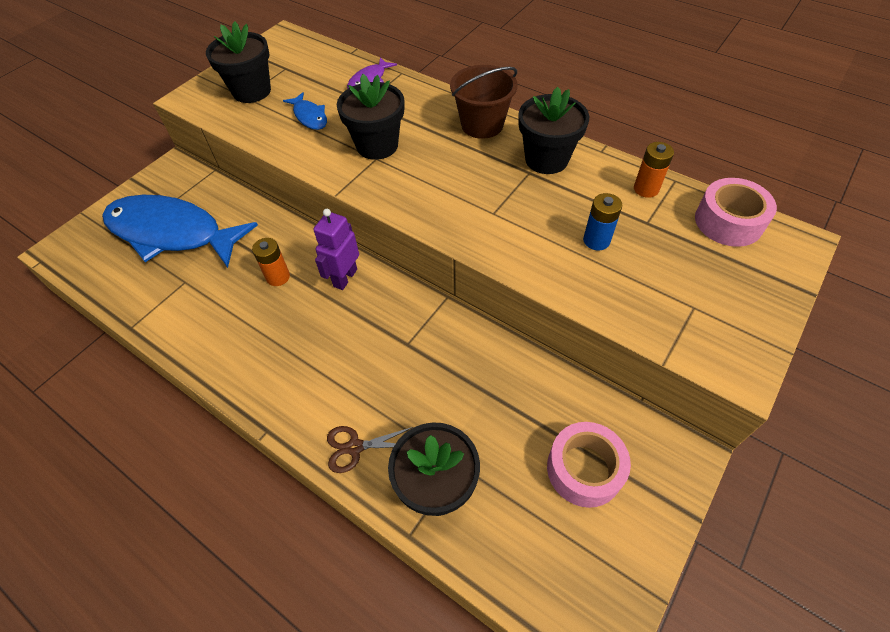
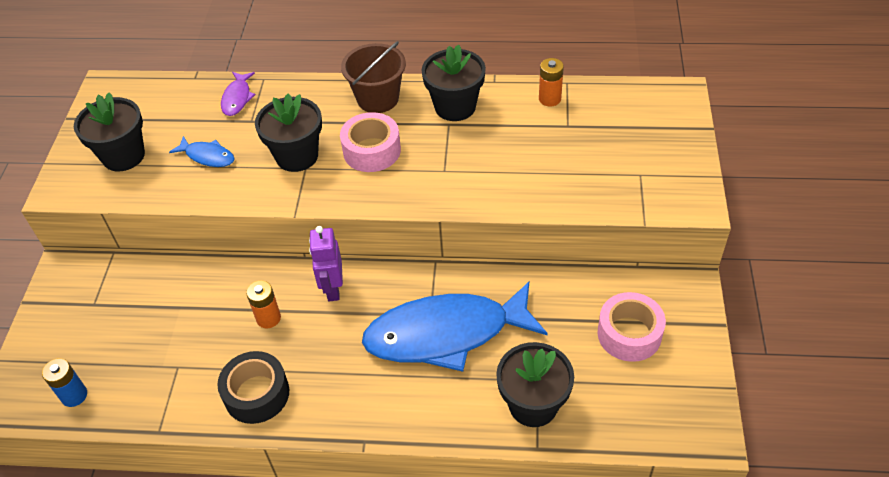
camera: 30 degrees left, 5 degrees down
blue fish [102,195,258,268] -> blue fish moved to [362,282,548,372]
brown scissors [327,426,413,473] -> none
blue battery [583,193,622,250] -> blue battery moved to [42,358,87,407]
pink tape [695,178,777,247] -> pink tape moved to [340,112,401,172]
none -> black tape [217,351,289,424]

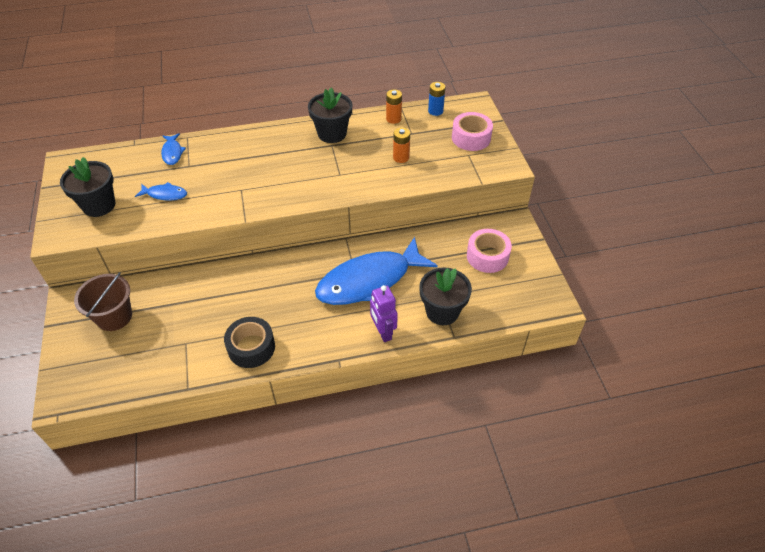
camera: 20 degrees left, 0 degrees up
blue battery [42,358,87,407] -> blue battery moved to [428,82,445,116]
purple fish [221,72,256,116] -> blue fish [161,133,186,165]
orange battery [246,280,281,328] -> orange battery moved to [393,128,410,163]
black flower pot [255,93,322,172] -> none
purple robot [309,226,343,301] -> purple robot moved to [370,285,398,342]
pink tape [340,112,401,172] -> pink tape moved to [452,112,493,151]
brown bucket [341,41,406,113] -> brown bucket moved to [74,272,132,331]

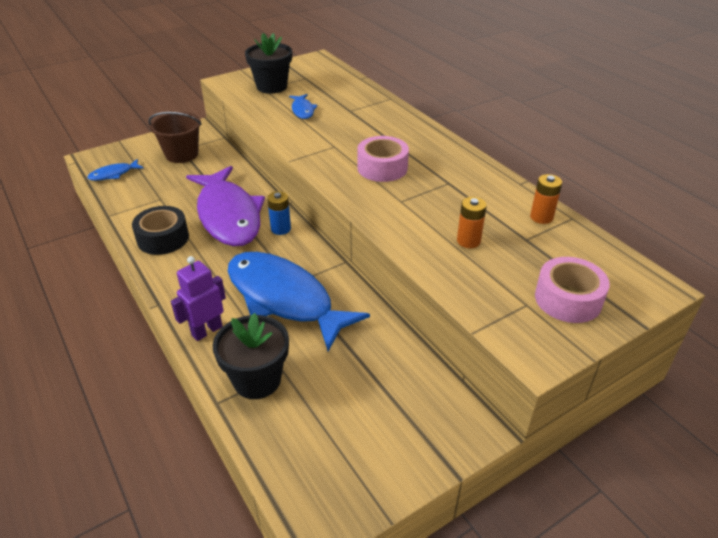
camera: 70 degrees right, 10 degrees down
blue fish [161,133,186,165] -> blue fish moved to [88,159,144,181]
black flower pot [308,88,352,143] -> none
blue battery [428,82,445,116] -> blue battery moved to [267,191,291,235]
pink tape [467,229,512,273] -> pink tape moved to [357,136,409,182]
none -> purple fish [186,166,265,246]

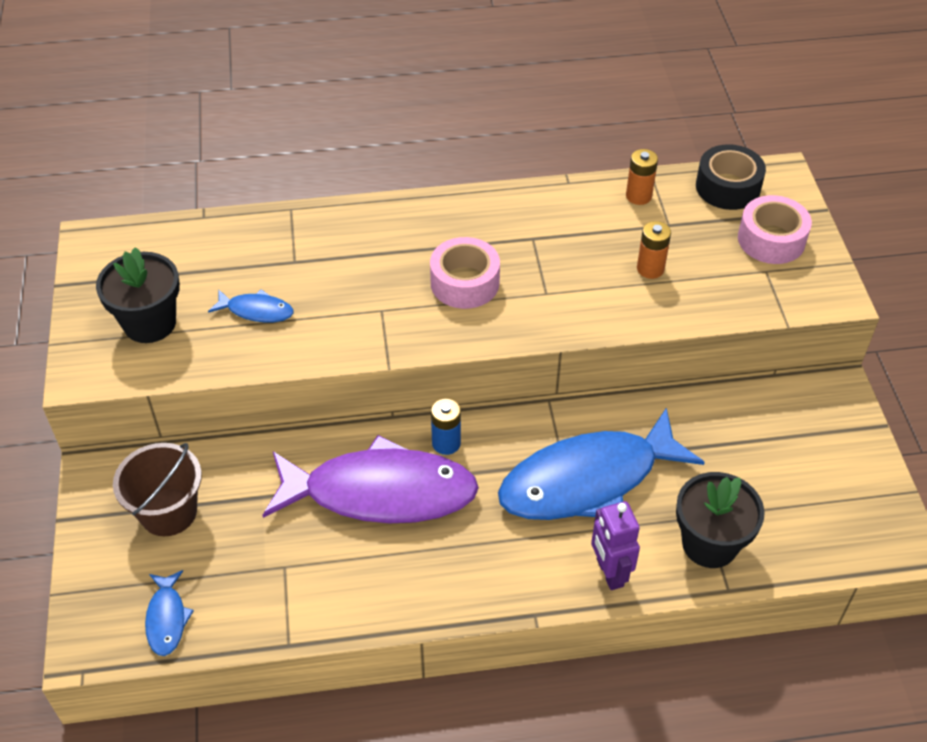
camera: 65 degrees left, 10 degrees up
black tape [132,206,189,255] -> black tape moved to [696,144,766,210]

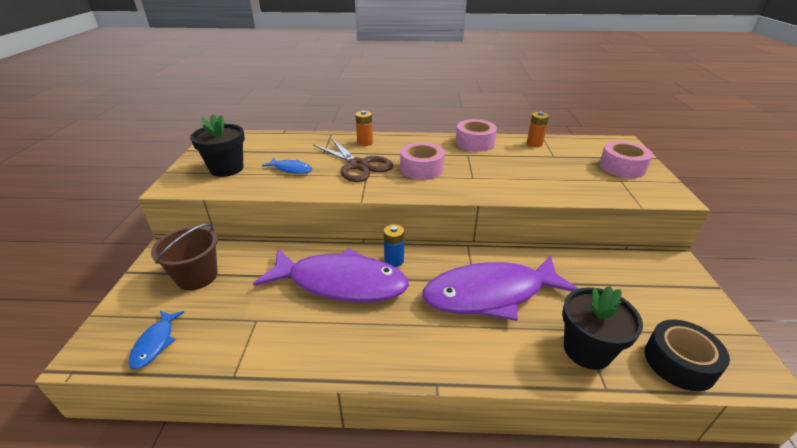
camera: 10 degrees right, 15 degrees down
blue fish [498,407,705,520] -> purple fish [422,255,579,321]
purple robot [591,501,640,590] -> none
orange battery [637,221,671,279] -> orange battery moved to [356,111,373,146]
black tape [696,144,766,210] -> black tape moved to [644,319,730,391]
none -> brown scissors [313,138,393,182]
none -> pink tape [456,119,497,152]

